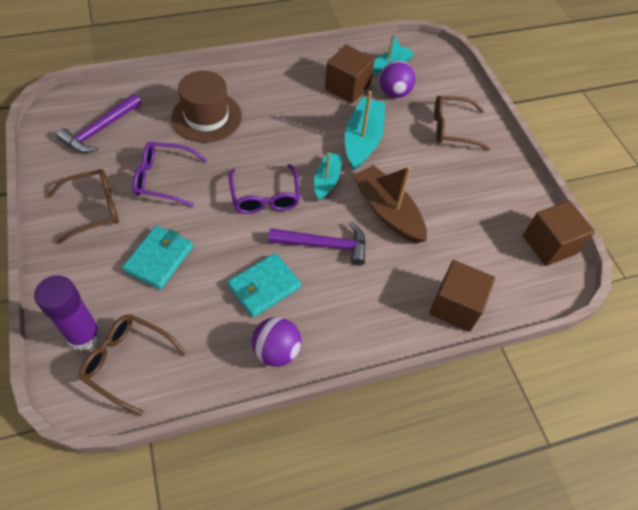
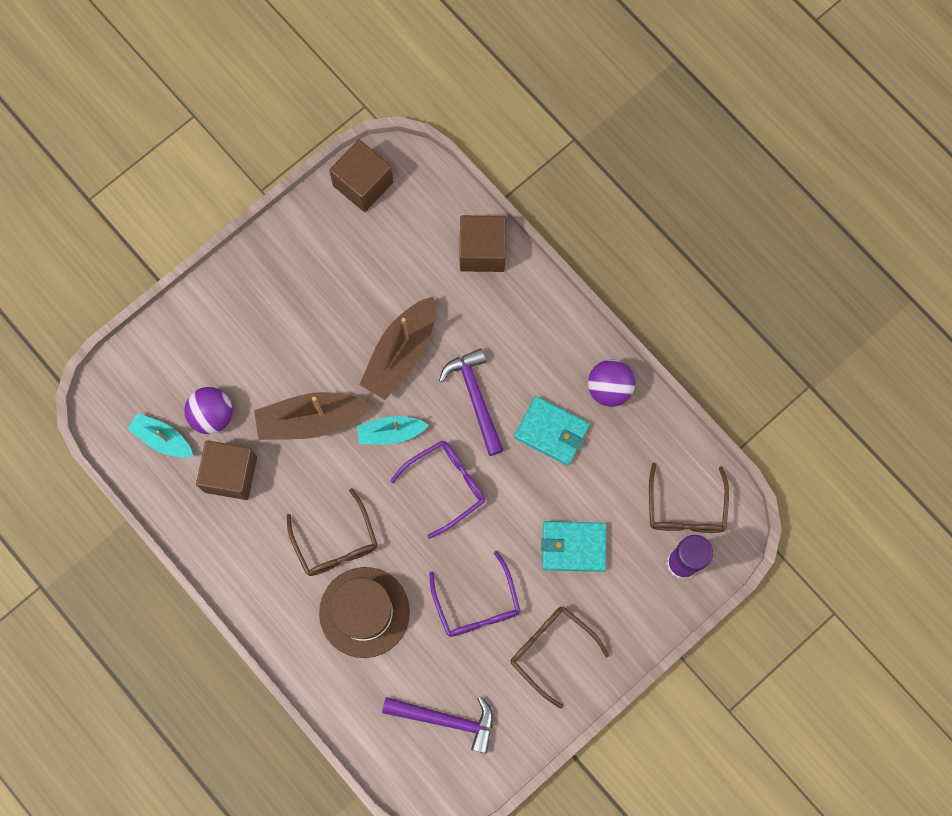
camera: 110 degrees left, 20 degrees up
turquoise boat [345,91,385,170] -> brown boat [254,392,372,440]
brown glasses [434,96,490,151] -> brown glasses moved to [287,488,378,576]

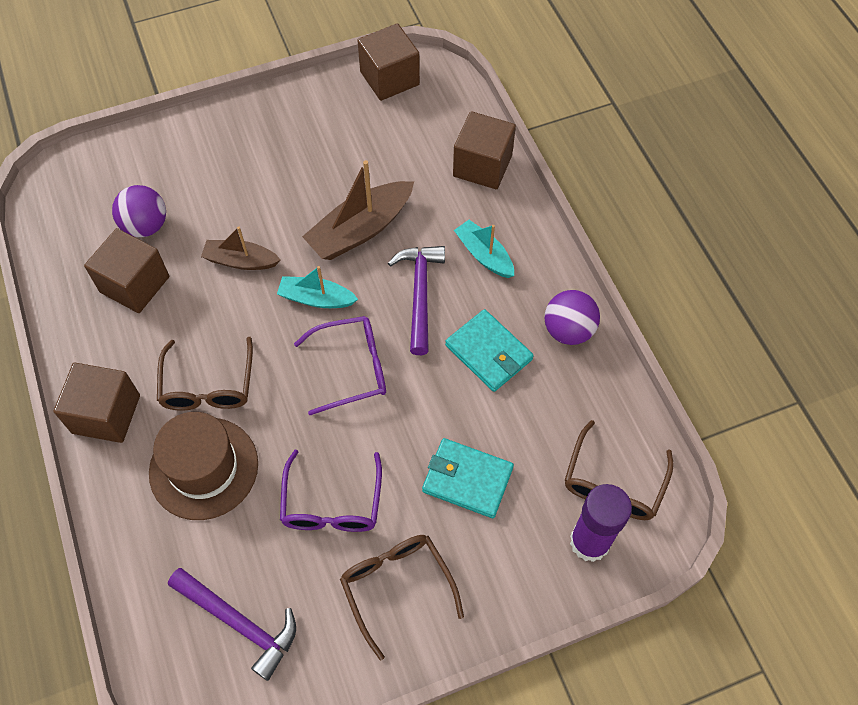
camera: 20 degrees right, 15 degrees down
turquoise boat [128,413,193,457] -> turquoise boat moved to [454,220,514,278]
brown boat [254,392,372,440] -> brown boat [201,227,281,270], size x0.61
none -> brown cube [53,363,140,443]

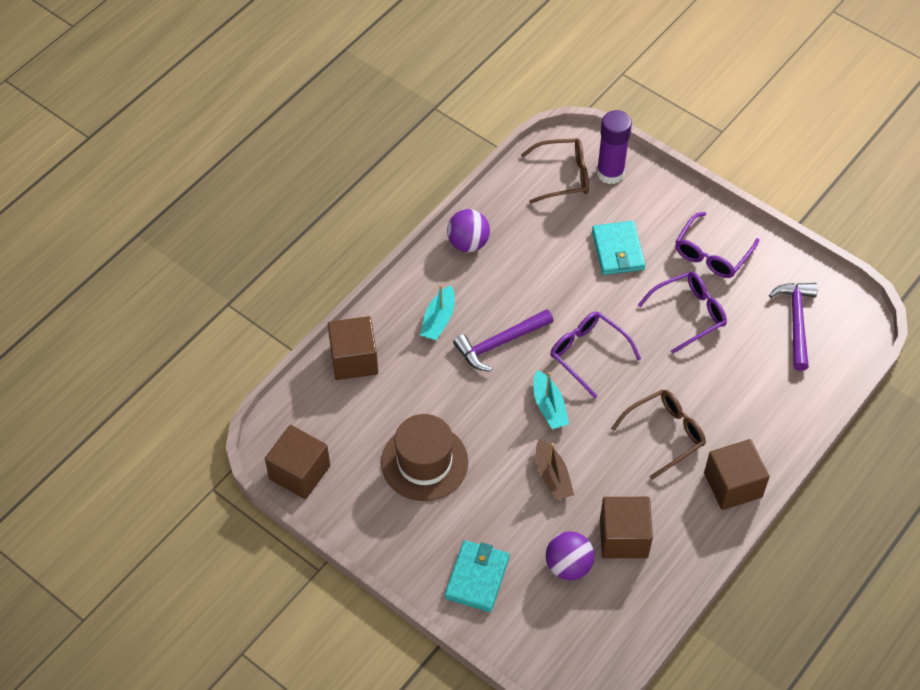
camera: 120 degrees left, 5 degrees down
brown hat [149,412,258,520] -> brown hat moved to [381,414,468,501]
brown boat [302,160,414,260] -> none
brown glasses [340,535,464,660] -> purple glasses [675,212,759,278]
turquoise wallet [445,309,534,392] -> turquoise wallet moved to [445,540,509,612]

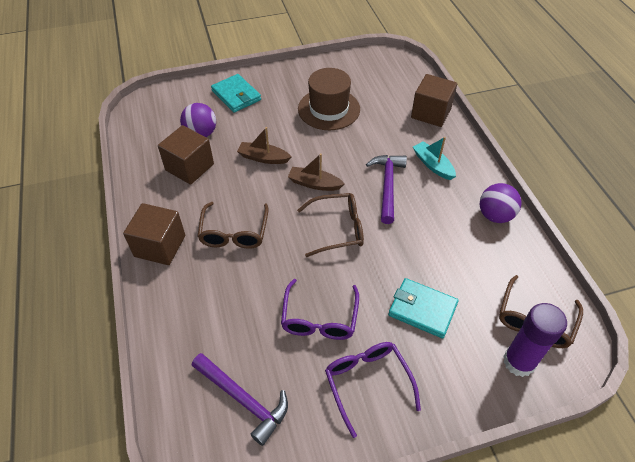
camera: 125 degrees right, 5 degrees down
brown cube [265,425,330,499] -> none
turquoise boat [533,370,569,429] -> brown boat [288,154,344,191]
purple glasses [550,312,641,398] -> brown glasses [297,193,364,257]

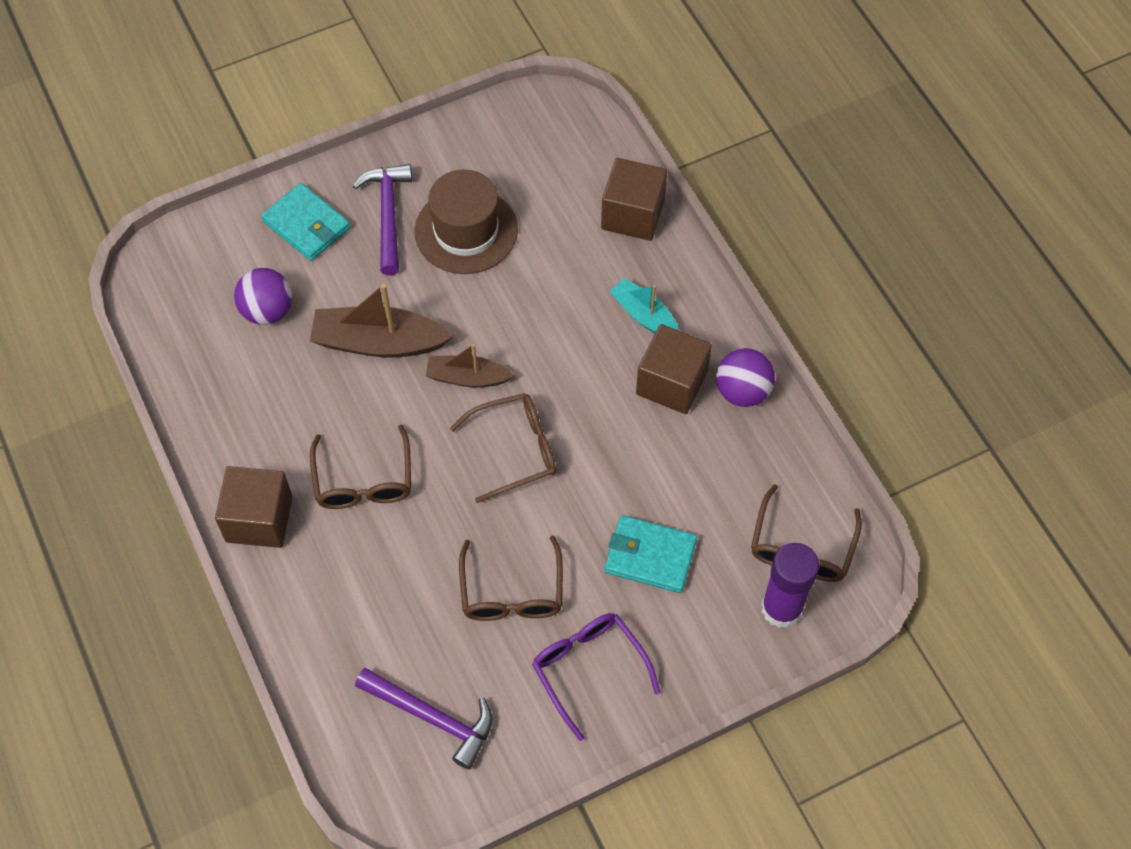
camera: 10 degrees left, 10 degrees up
brown cube [158,125,214,185] -> brown cube moved to [636,324,712,414]
brown boat [237,127,292,164] -> brown boat [310,284,454,357], size x1.63
purple glasses [281,279,359,340] -> brown glasses [459,535,563,621]
purple hammer [366,155,407,224] -> purple hammer moved to [353,164,412,275]

